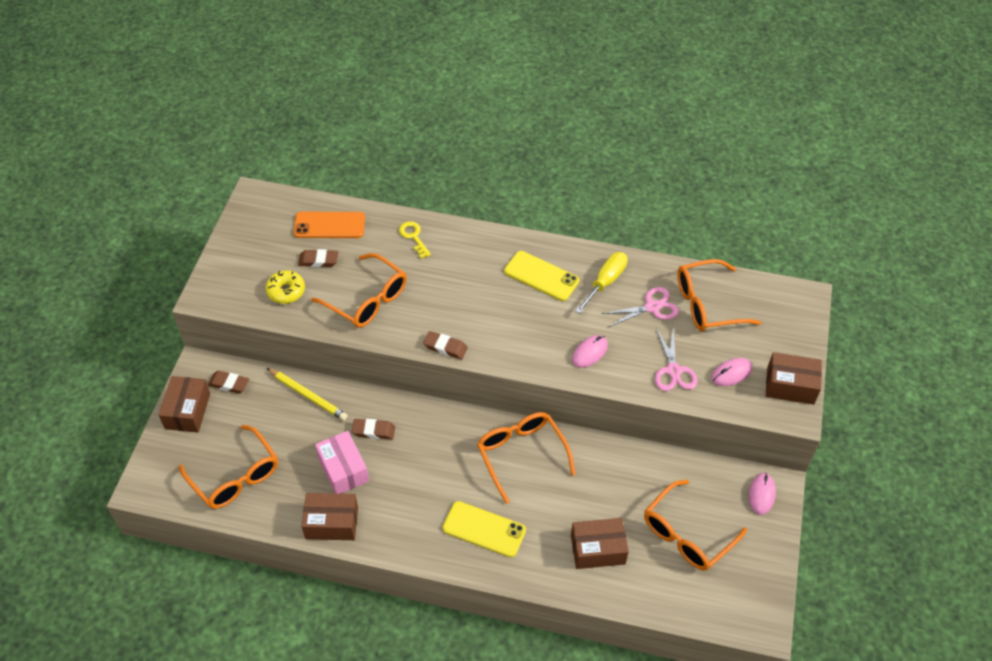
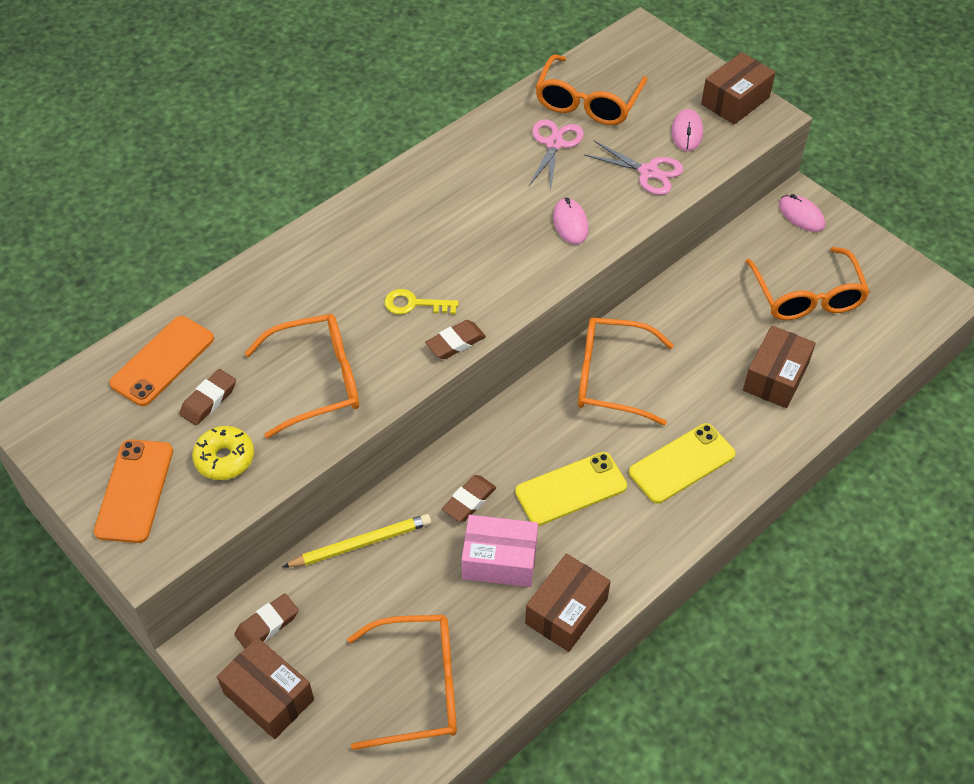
camera: 55 degrees left, 0 degrees up
yellow key [399,221,431,258] -> yellow key moved to [384,289,459,315]
yellow phone [504,251,579,301] -> yellow phone moved to [515,452,627,526]
yellow screwdriver [575,252,628,314] -> none
none -> orange phone [94,439,173,543]

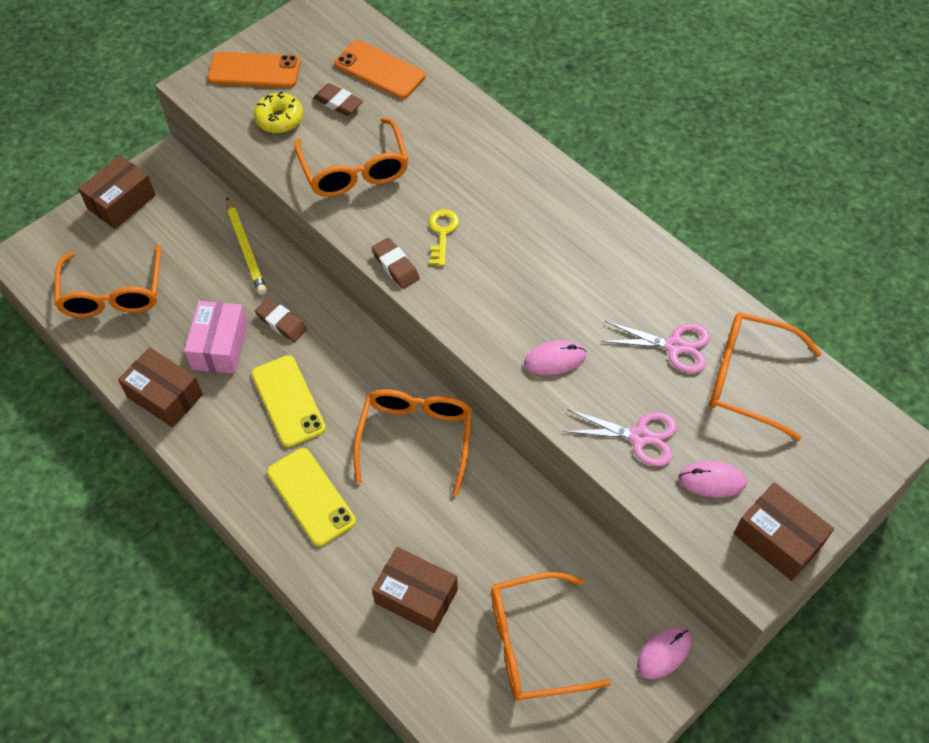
camera: 90 degrees right, 5 degrees up
brown eraser [235,594,298,648] -> none
pink scissors [584,141,683,195] -> pink scissors turned 105 degrees counterclockwise [563,409,677,466]

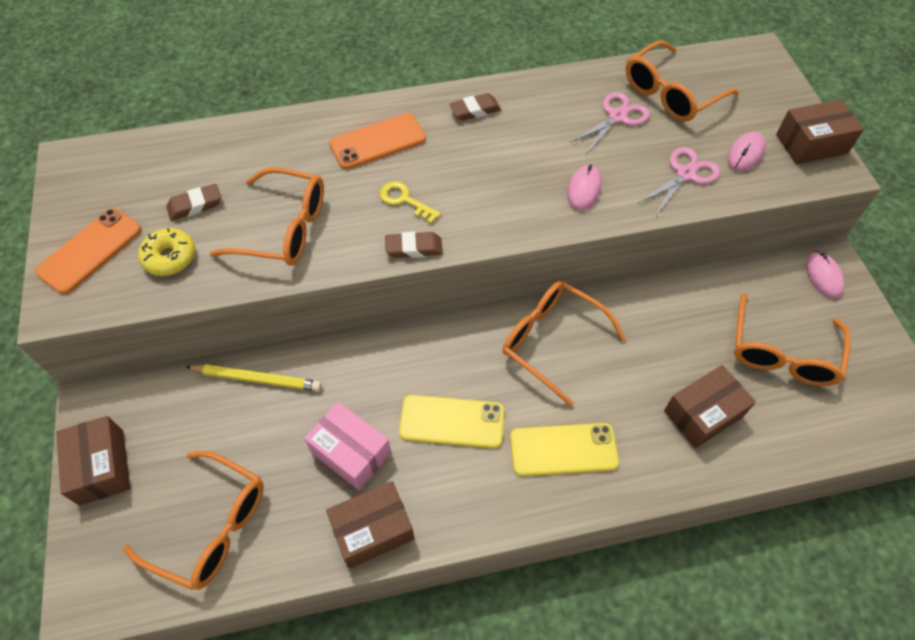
camera: 60 degrees left, 0 degrees up
brown eraser [255,298,307,342] -> brown eraser moved to [449,93,501,121]
orange phone [334,40,425,99] -> orange phone moved to [329,113,426,169]

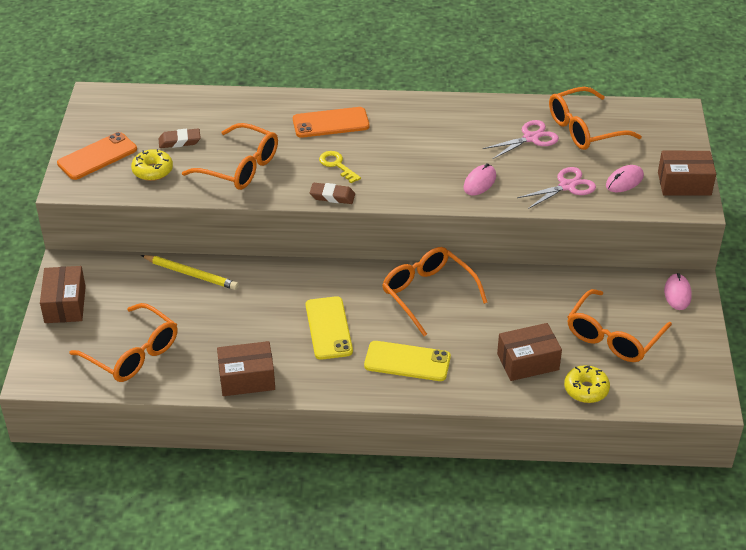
camera: 15 degrees right, 15 degrees down
pink box [304,402,391,491] -> none
yellow phone [399,395,504,448] -> yellow phone turned 60 degrees clockwise [306,296,353,360]
brown eraser [449,93,501,121] -> none
none -> yellow donut [564,365,610,403]

